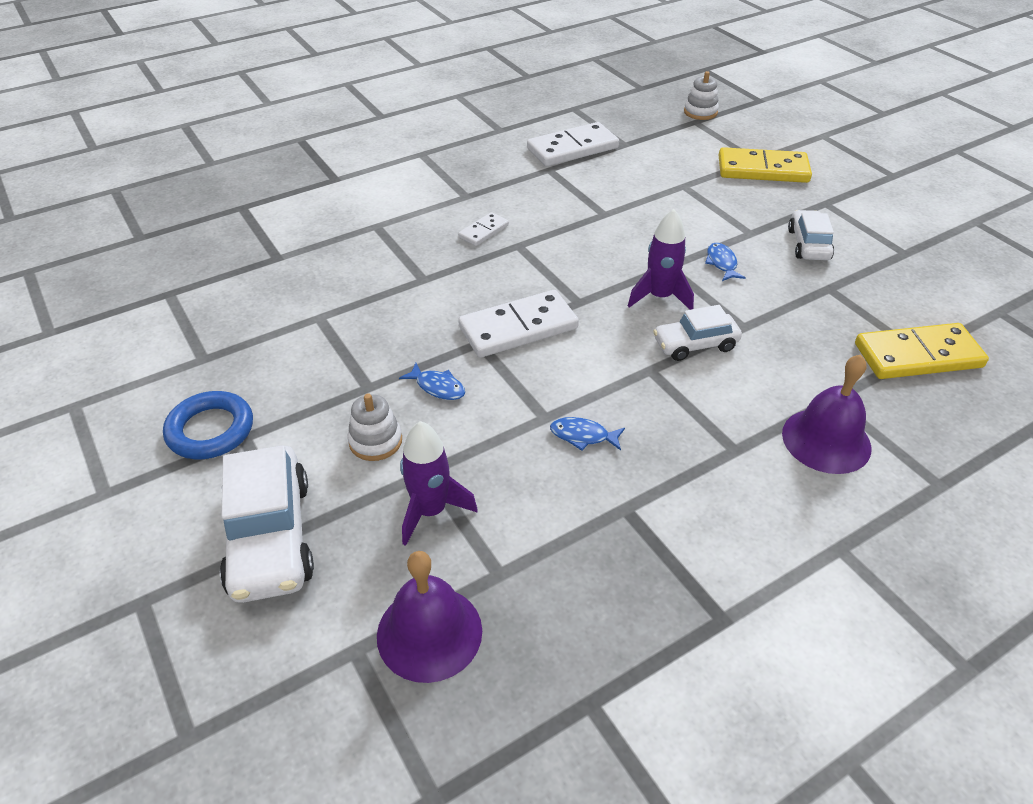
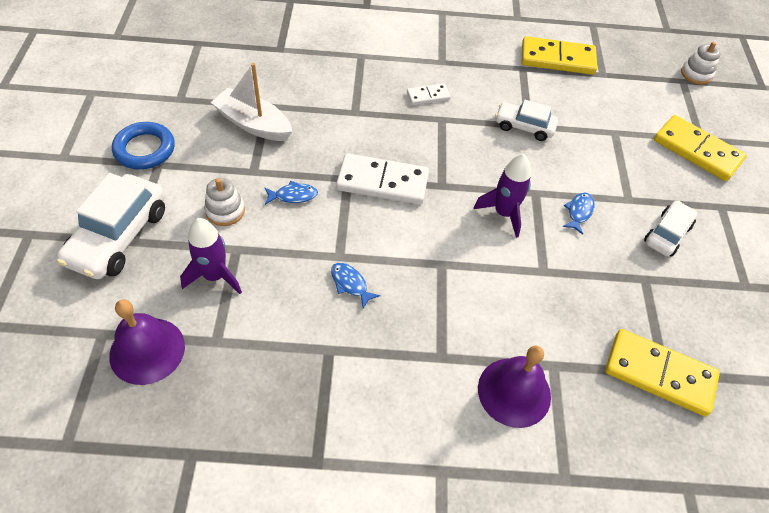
camera: 30 degrees right, 10 degrees up
blue fish [399,363,465,400] -> blue fish turned 75 degrees counterclockwise [264,181,318,205]
white domino [527,122,619,166] -> yellow domino [522,36,597,75]
white car [653,305,742,361] -> white car moved to [495,100,558,141]
none -> white boat [211,63,293,141]

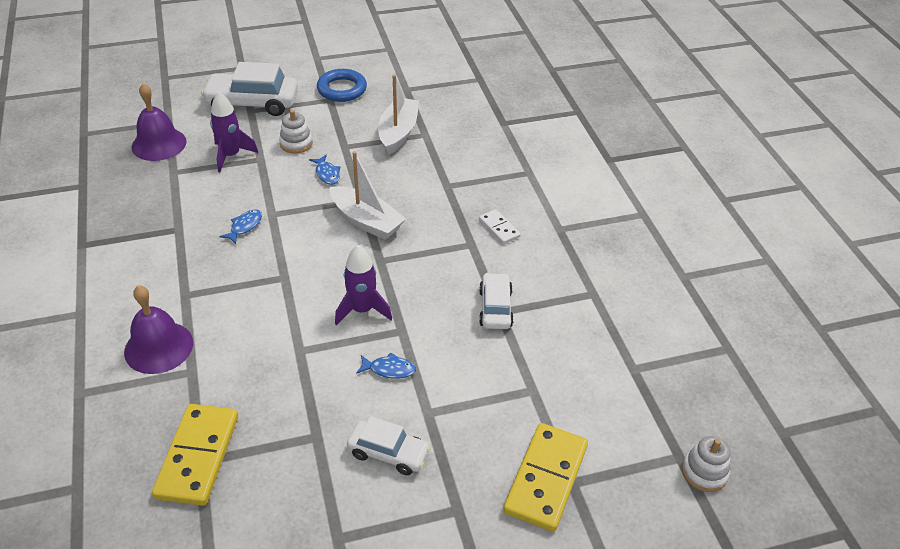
camera: 75 degrees right, 10 degrees down
white domino [336,153,429,205] -> white boat [329,151,406,240]
yellow domino [522,36,597,75] -> none

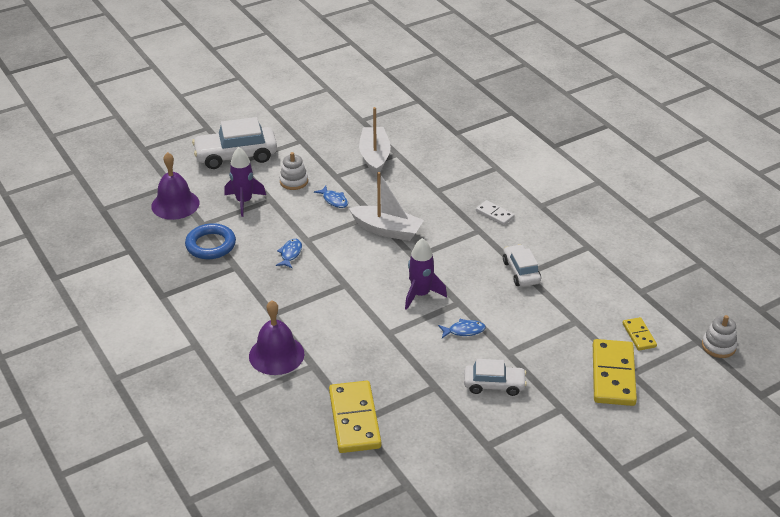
camera: 15 degrees left, 5 degrees down
blue ring [317,69,367,102] -> blue ring moved to [185,223,236,259]
none -> yellow domino [623,317,657,351]

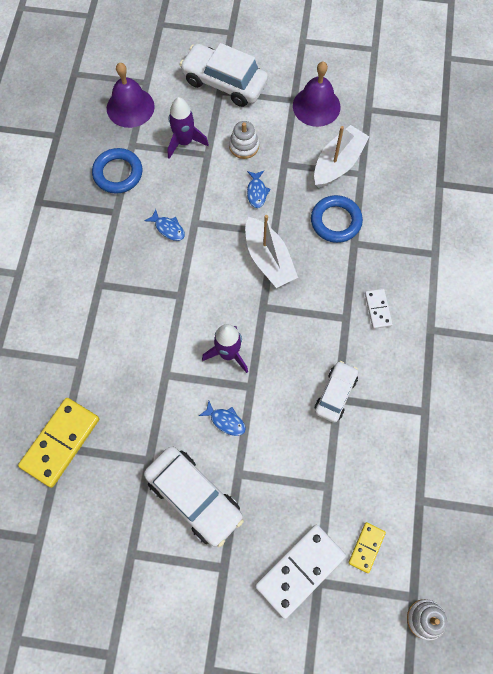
camera: 40 degrees right, 30 degrees up
purple bell [249,300,305,375] -> purple bell moved to [293,62,341,127]
blue fish [276,239,302,268] -> blue fish turned 75 degrees clockwise [145,209,185,241]
white car [464,359,527,396] -> white car [144,446,244,547], size x1.66
yellow domino [593,339,637,406] -> white domino [255,525,346,619]
none -> blue ring [311,195,363,243]

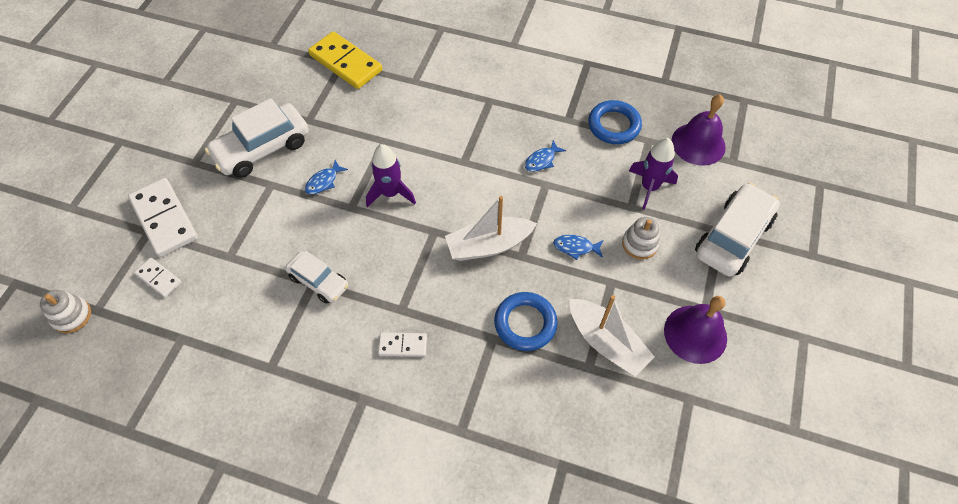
camera: 100 degrees right, 10 degrees down
yellow domino [348,522,386,573] -> white domino [134,258,182,298]

